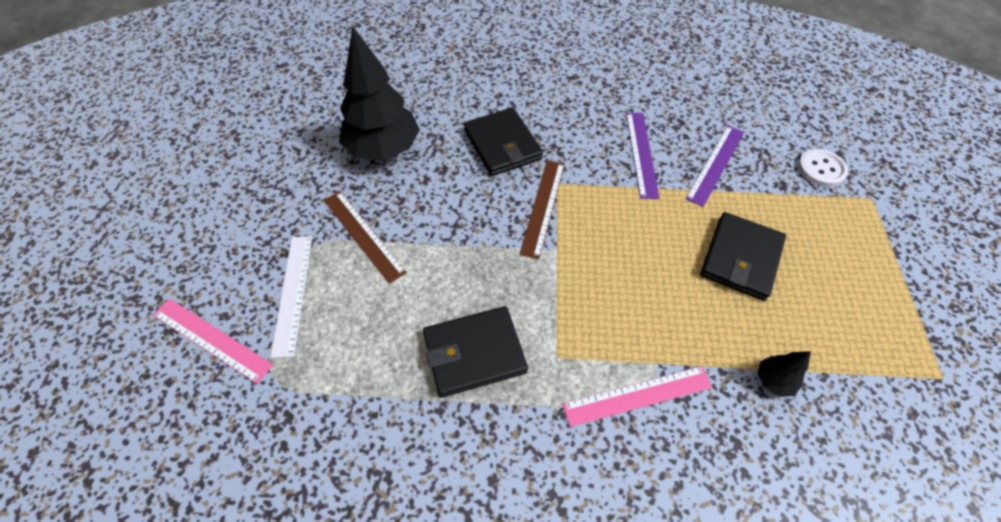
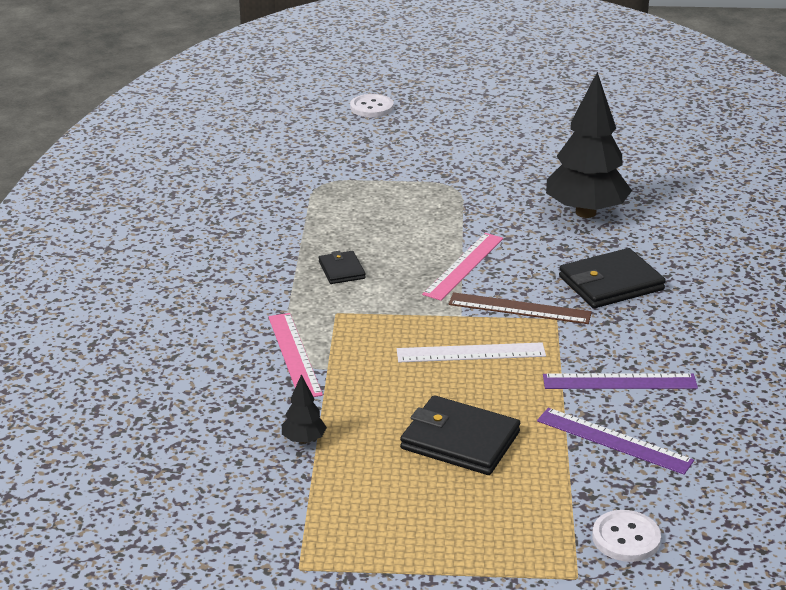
camera: 90 degrees right, 25 degrees down
pink ruler [153,298,273,384] -> pink ruler moved to [422,233,503,301]
white ruler [271,236,312,358] -> white ruler moved to [397,342,546,362]
brown ruler [324,191,407,284] -> none
black wallet [423,306,528,398] -> black wallet [319,251,366,284], size x0.55
none -> white button [350,94,393,117]

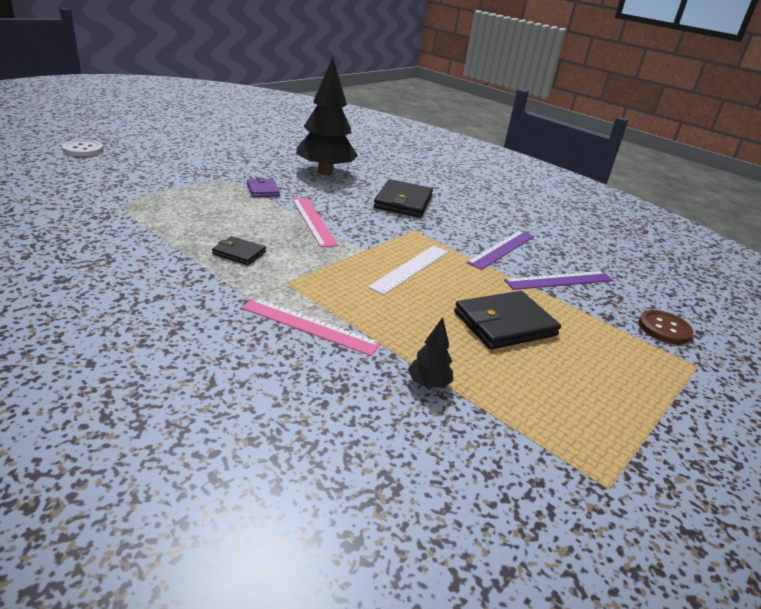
camera: 55 degrees left, 0 degrees up
brown ruler [448,292,592,324] -> none
white button [592,510,661,562] -> brown button [638,310,694,344]
none -> purple wallet [247,177,280,197]

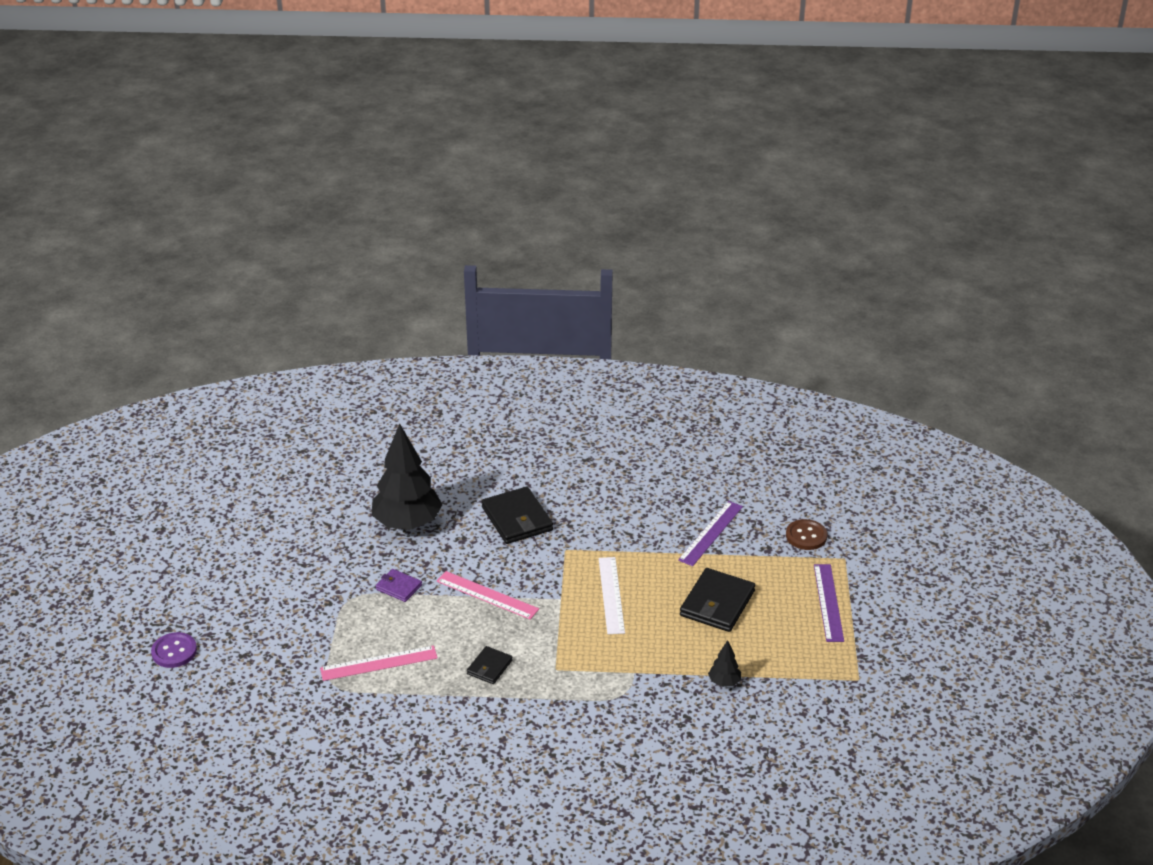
camera: 35 degrees left, 5 degrees up
white button [62,140,103,156] -> purple button [151,632,197,668]
black wallet [212,236,266,265] -> black wallet turned 45 degrees counterclockwise [467,646,513,684]
pink ruler [241,297,381,356] -> pink ruler moved to [320,645,438,681]
purple ruler [466,230,534,270] -> purple ruler moved to [814,564,844,642]

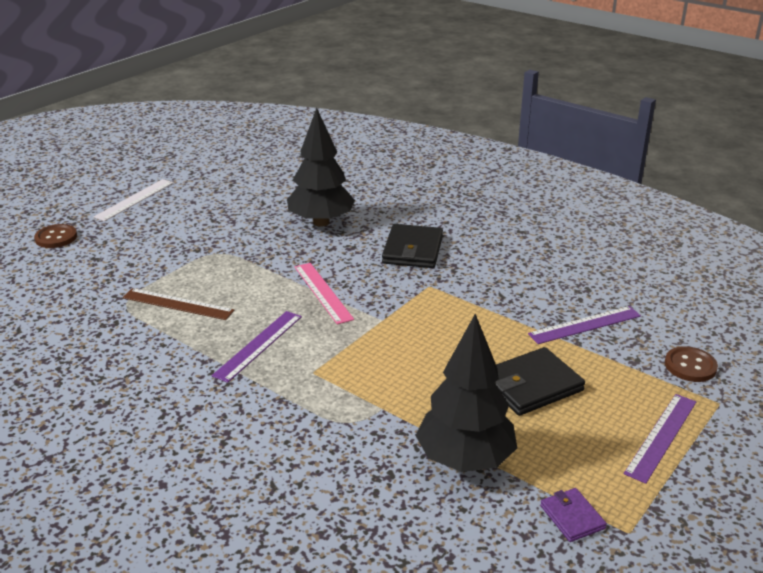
camera: 35 degrees right, 5 degrees down
purple button [151,632,197,668] -> brown button [34,224,77,248]
pink ruler [320,645,438,681] -> brown ruler [122,288,235,320]
purple wallet [375,569,422,602] -> purple wallet moved to [540,488,607,542]
black wallet [467,646,513,684] -> purple ruler [212,311,302,383]
white ruler [599,557,625,634] -> white ruler moved to [94,179,173,221]
black tree [708,640,741,687] -> black tree [415,314,517,472], size x2.37

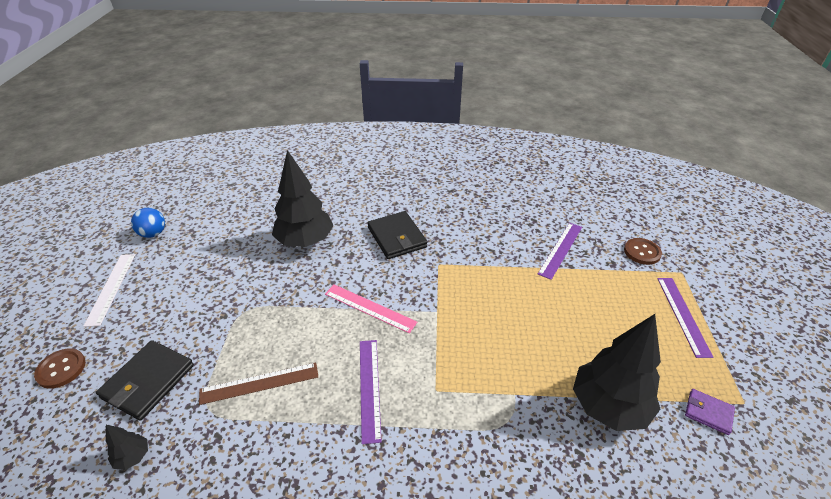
camera: 35 degrees left, 10 degrees up
black wallet [495,347,585,416] -> black wallet moved to [96,340,194,421]
none -> black tree [106,425,148,470]
none -> blue ball [131,208,165,238]

